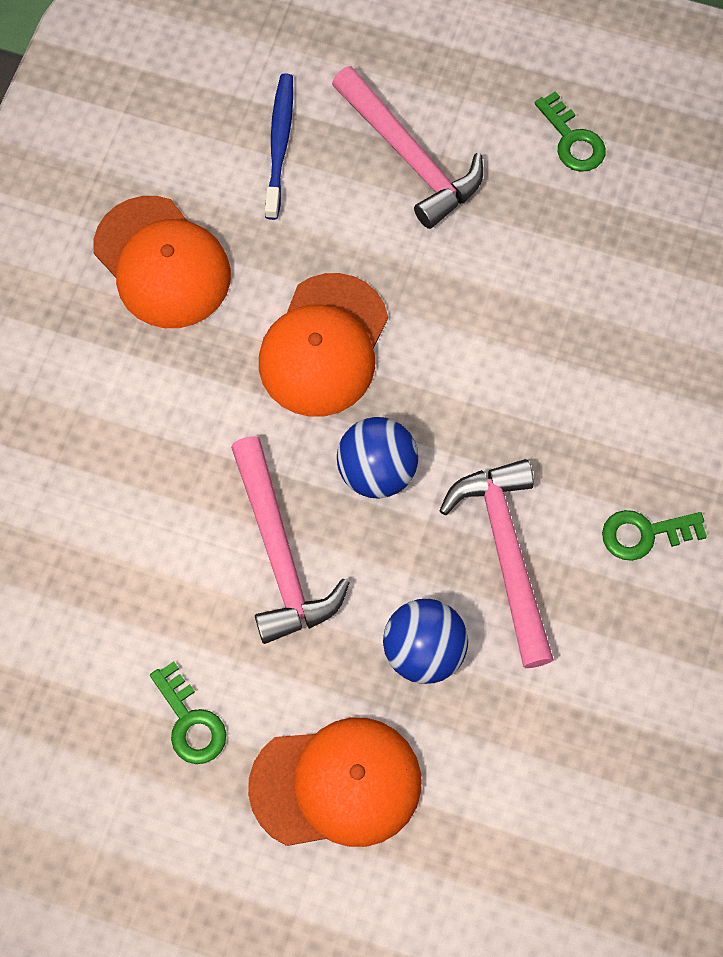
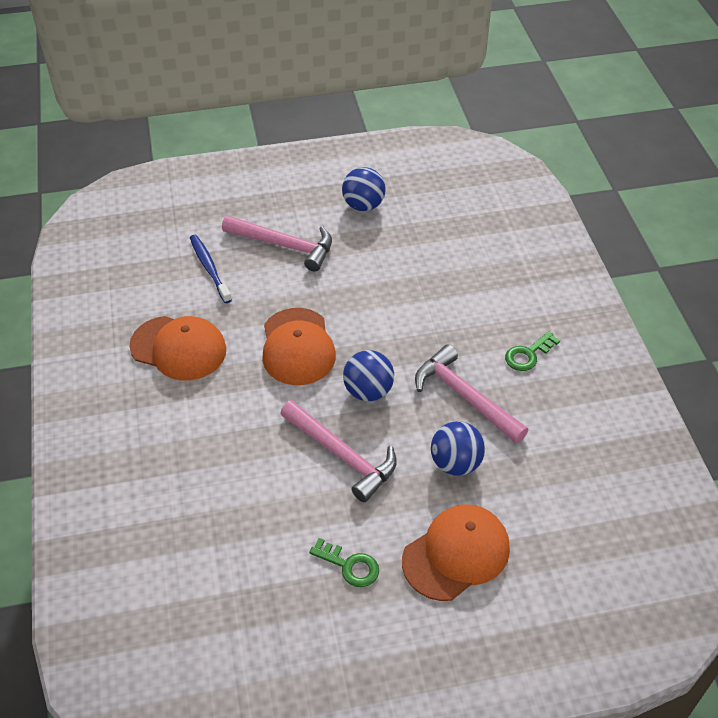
camera: 30 degrees left, 20 degrees down
green key [535,91,606,172] -> blue ball [342,167,386,211]

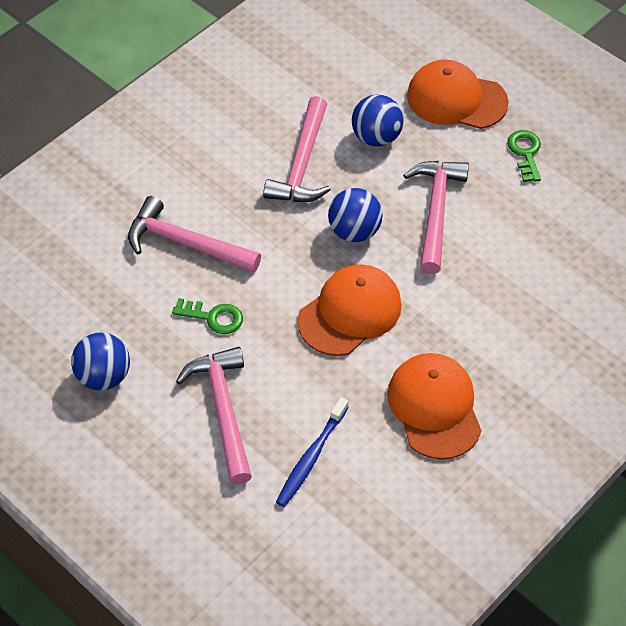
camera: 125 degrees left, 5 degrees up
green key [505,331,560,371] -> green key moved to [172,298,243,334]
none -> pink hammer [128,196,261,273]

